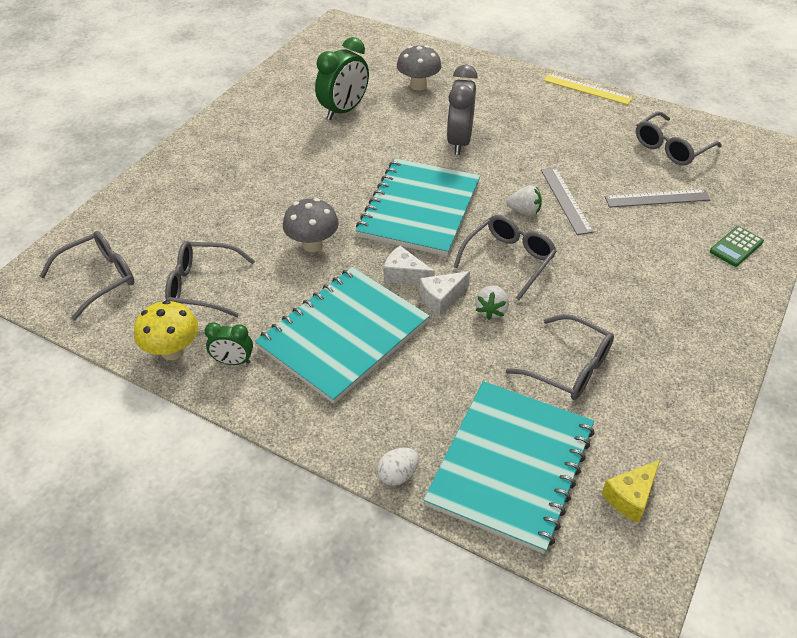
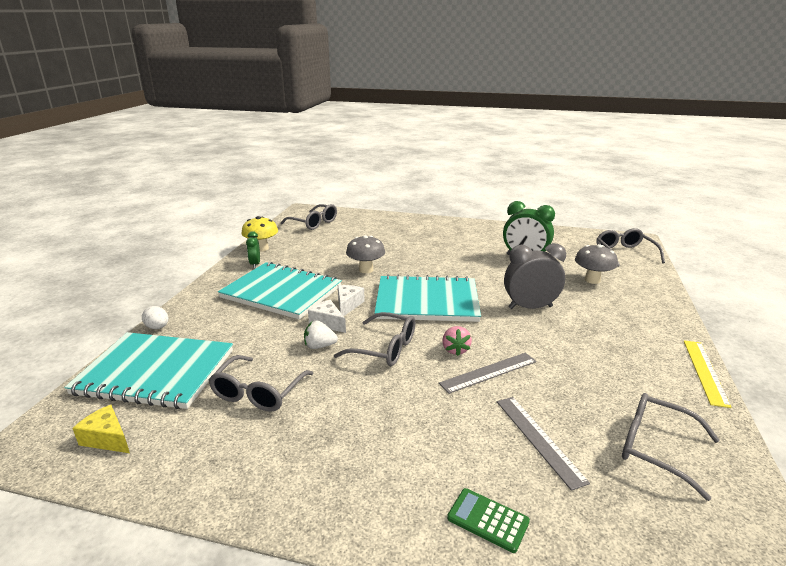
camera: 75 degrees right, 20 degrees down
grey glasses [165,241,255,317] -> grey glasses moved to [596,228,665,267]
white strawberry [506,186,542,216] -> pink strawberry [442,326,472,356]

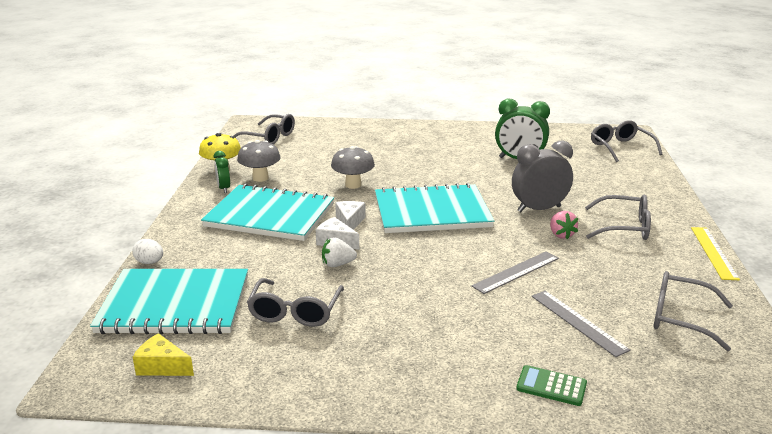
camera: 10 degrees left, 0 degrees up
grey glasses [334,312,415,366] -> grey glasses moved to [585,195,651,240]
pink strawberry [442,326,472,356] -> pink strawberry moved to [550,211,578,239]
grey mushroom [575,244,618,284] -> grey mushroom moved to [237,140,281,182]

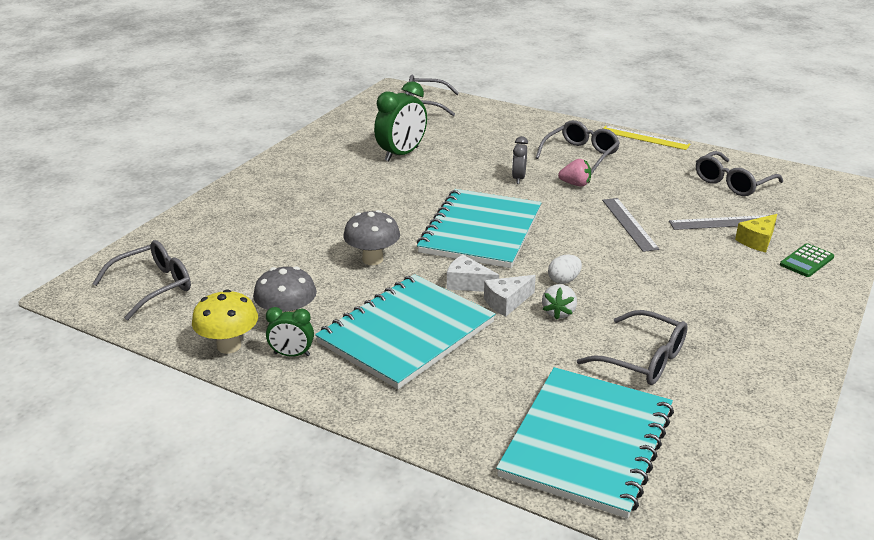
camera: 65 degrees left, 5 degrees up
white egg [132,239,163,264] -> white egg moved to [548,255,582,284]
yellow cheese [133,333,194,376] -> yellow cheese moved to [735,214,777,252]
grey clock [512,141,573,212] -> grey clock [512,136,528,184], size x0.55

